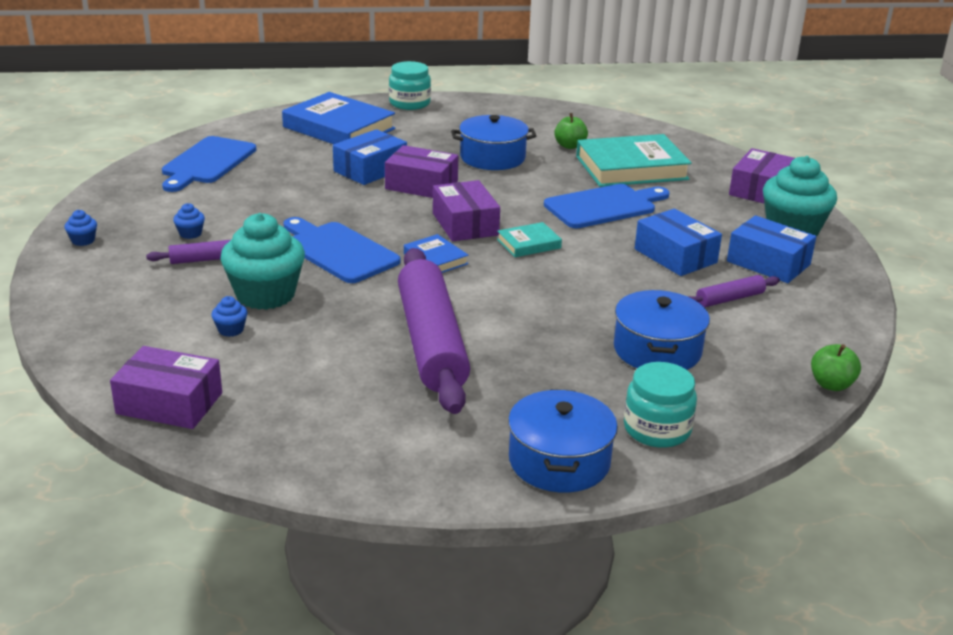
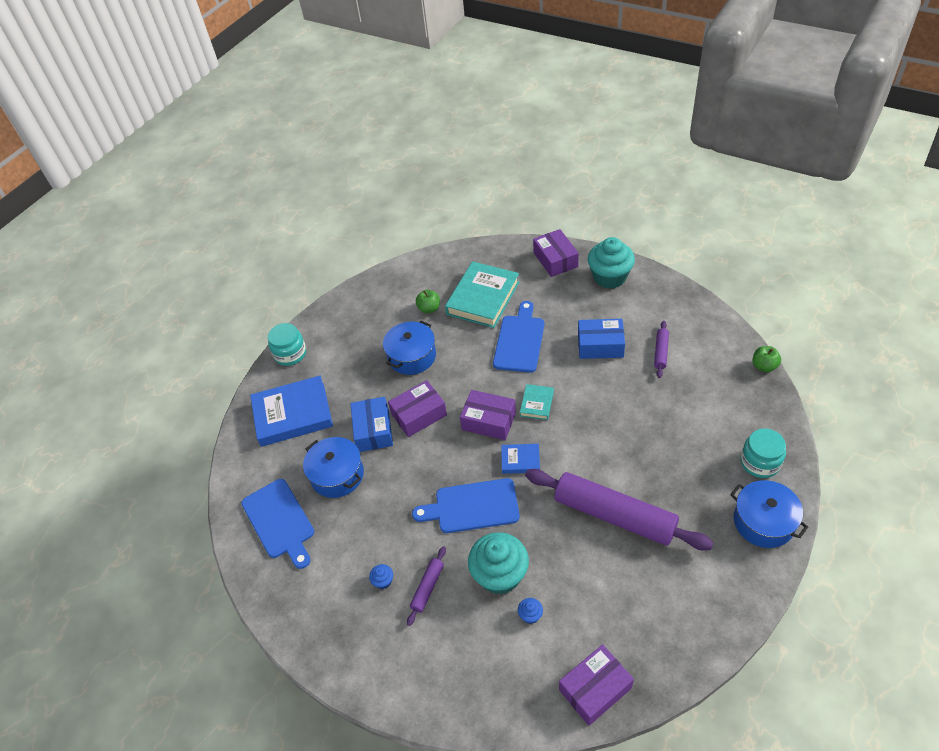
camera: 45 degrees left, 20 degrees up
blue cupcake [64,210,97,246] -> none
blue pot [614,290,710,370] -> blue pot moved to [303,437,364,498]
blue box [727,216,816,283] -> none

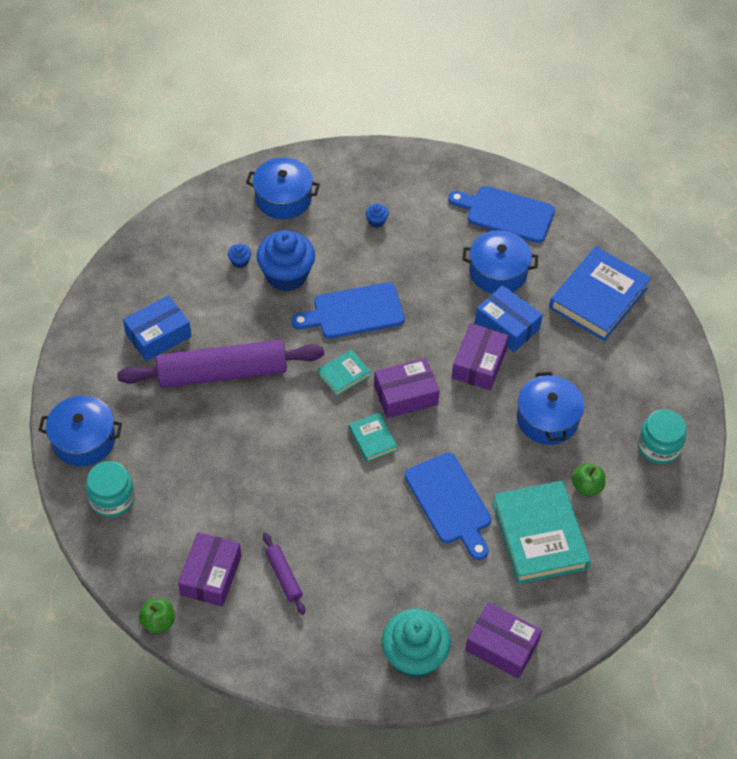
camera: 135 degrees right, 5 degrees up
turquoise jar [268,323,306,366] -> turquoise jar moved to [638,409,686,464]
purple rolling pin [407,546,446,626] -> none
blue cutting board [412,478,520,533] -> blue cutting board turned 150 degrees counterclockwise [291,282,405,339]
turquoise cupcake [468,532,529,595] -> blue cupcake [256,230,315,291]
blue book [501,444,540,474] -> turquoise book [318,349,371,396]
purple box [559,644,634,726] -> purple box moved to [178,532,241,607]
blue box [578,319,625,359] -> blue box moved to [123,295,192,361]
none -> blue pot [246,158,320,219]

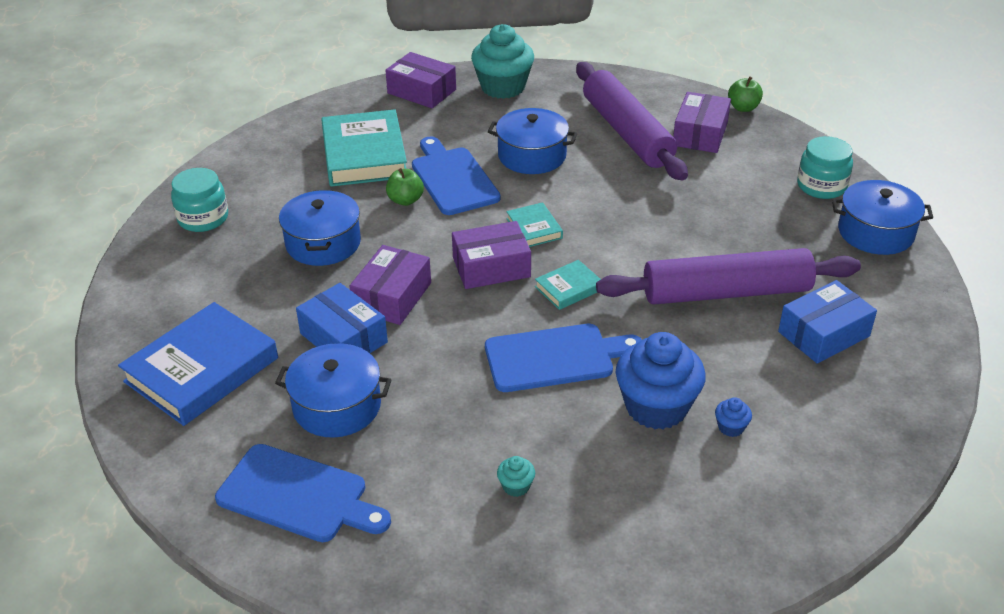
camera: 175 degrees left, 15 degrees down
blue pot [246,158,320,219] -> blue pot moved to [488,108,577,174]
purple rolling pin [263,533,305,615] -> purple rolling pin [576,62,688,180], size x2.30
blue cupcake [366,203,389,228] -> turquoise cupcake [497,456,535,497]
green apple [572,463,605,496] -> green apple moved to [386,168,424,206]

